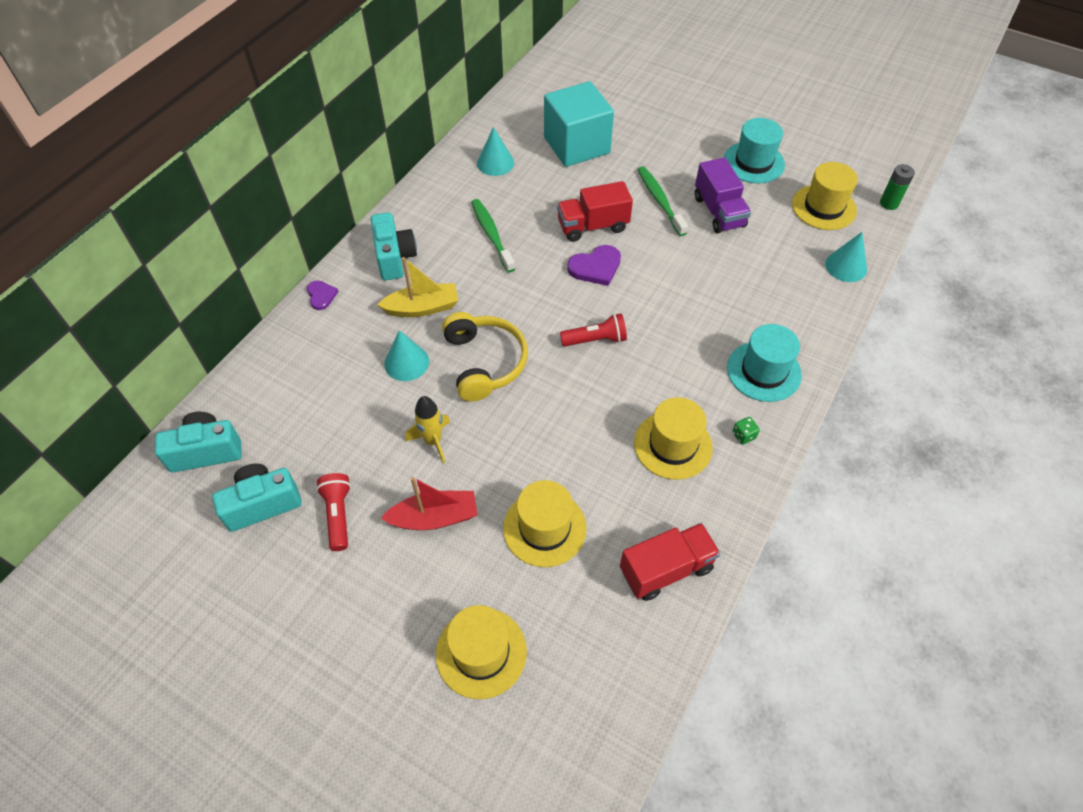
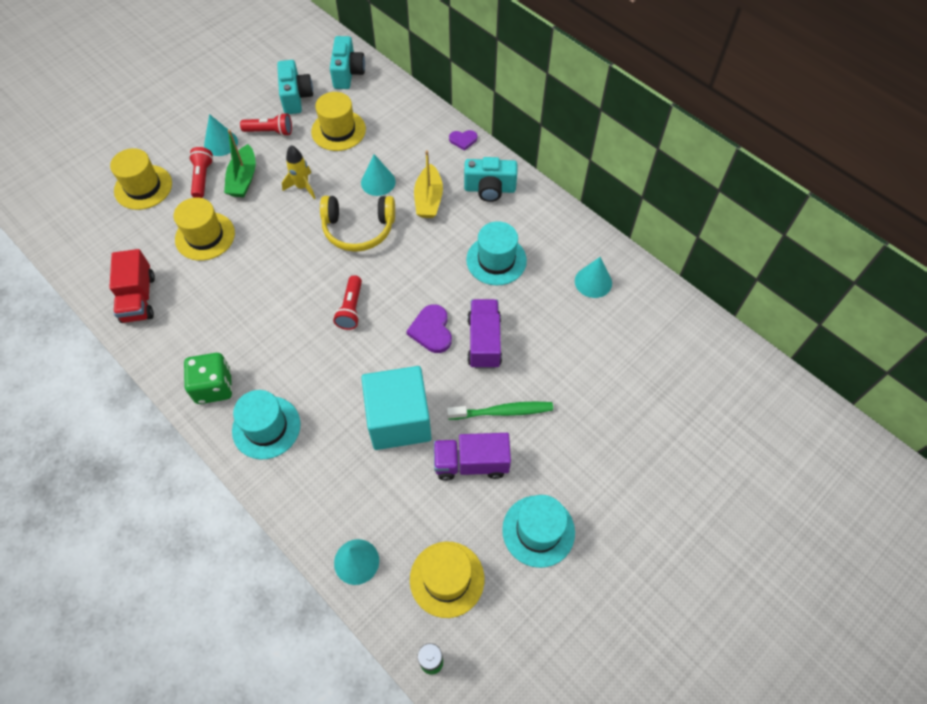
camera: 105 degrees right, 5 degrees up
red boat [381,477,477,530] -> green boat [224,130,256,197]
green toothbrush [471,199,515,272] -> turquoise hat [466,221,527,286]
turquoise cube [544,81,614,167] -> turquoise cube moved to [361,366,432,450]
red truck [557,181,633,242] -> purple truck [467,299,502,369]
yellow hat [634,397,713,480] -> yellow hat moved to [311,92,366,151]
green dice [732,417,760,445] -> green dice [184,353,232,404], size x2.34
none -> red flashlight [189,147,213,198]
none -> turquoise cone [204,114,238,156]

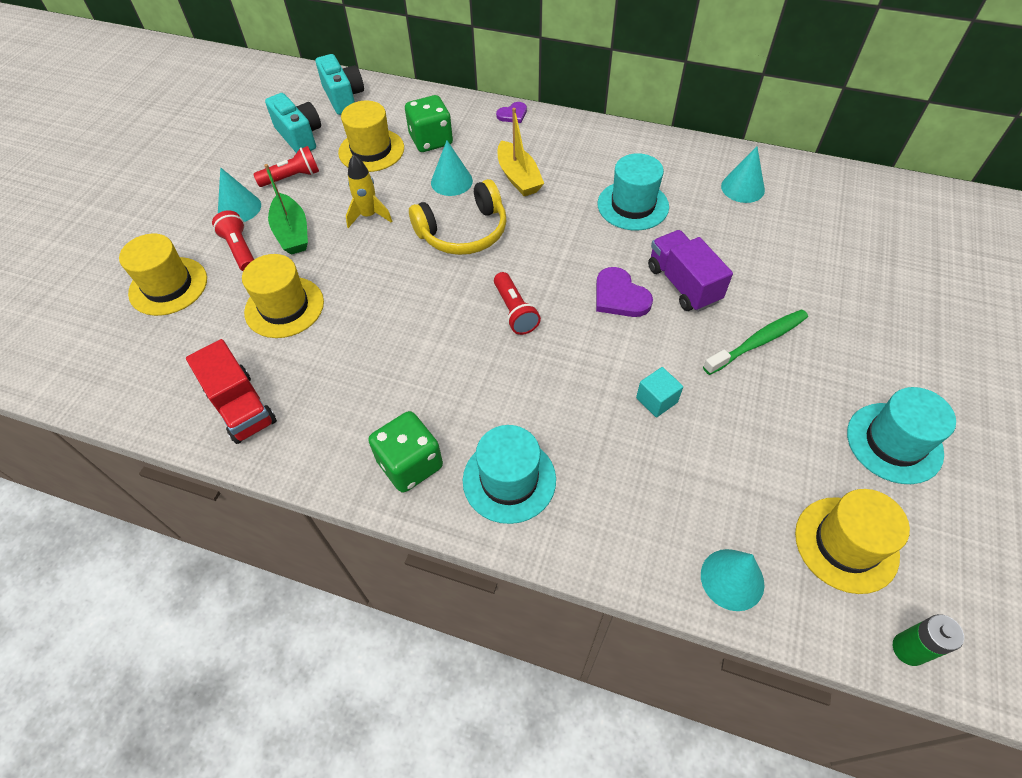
camera: 25 degrees left, 5 degrees down
turquoise cube [361,366,432,450] -> turquoise cube [636,367,683,417], size x0.41
purple truck [434,433,511,481] -> none
turquoise camera [464,157,517,202] -> none
none -> green dice [405,95,453,152]

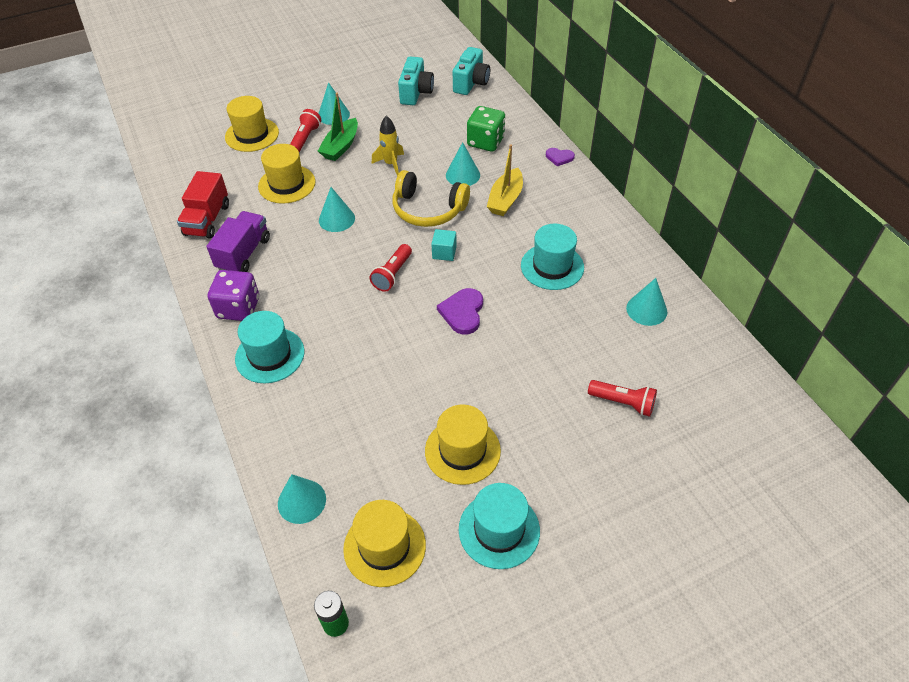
camera: 45 degrees right, 5 degrees down
red flashlight [253,146,319,187] -> red flashlight moved to [588,380,657,417]
yellow hat [338,100,404,172] -> yellow hat moved to [425,404,501,485]
green dice [368,411,443,493] -> purple dice [208,270,259,321]
turquoise cube [636,367,683,417] -> turquoise cube moved to [431,229,457,261]
purple truck [648,230,733,312] -> purple truck moved to [206,211,270,272]
green toothbrush [703,309,808,375] -> none
none -> turquoise cone [319,187,355,232]

